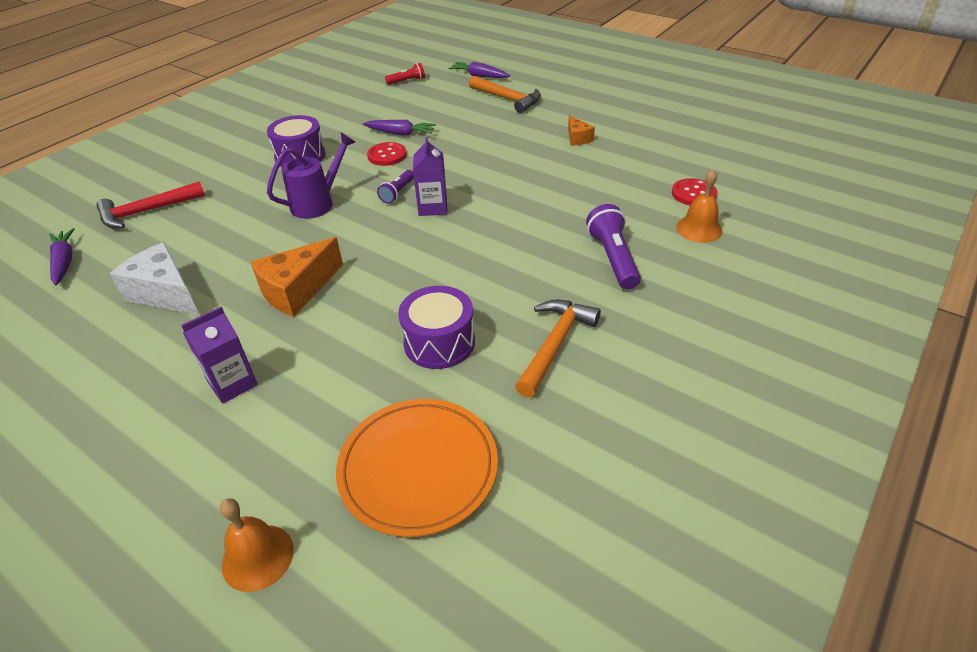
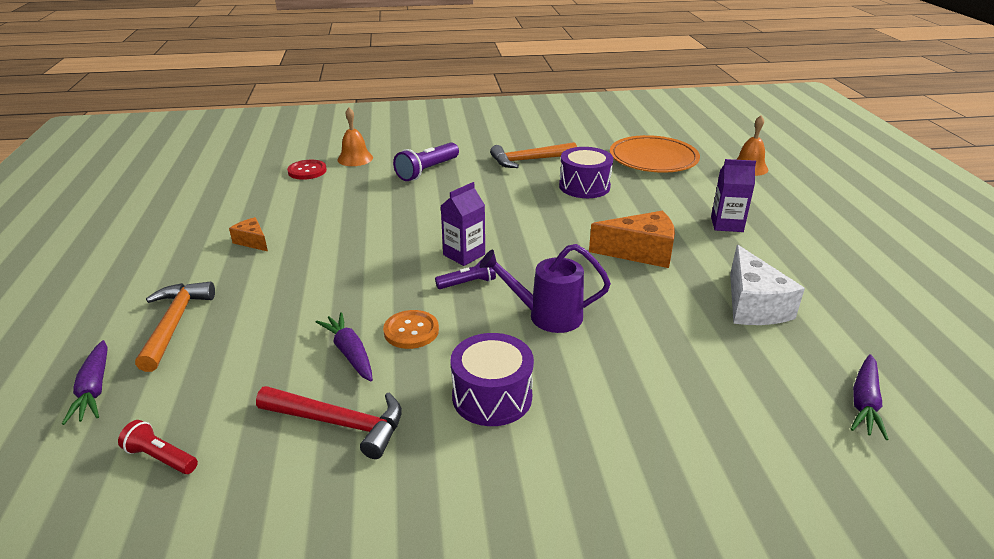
camera: 135 degrees left, 10 degrees down
red hammer [96,181,205,229] -> red hammer moved to [256,386,402,459]
red button [367,142,407,166] -> orange button [383,310,439,349]
orange cheese [568,115,595,146] -> orange cheese turned 75 degrees counterclockwise [229,217,268,251]

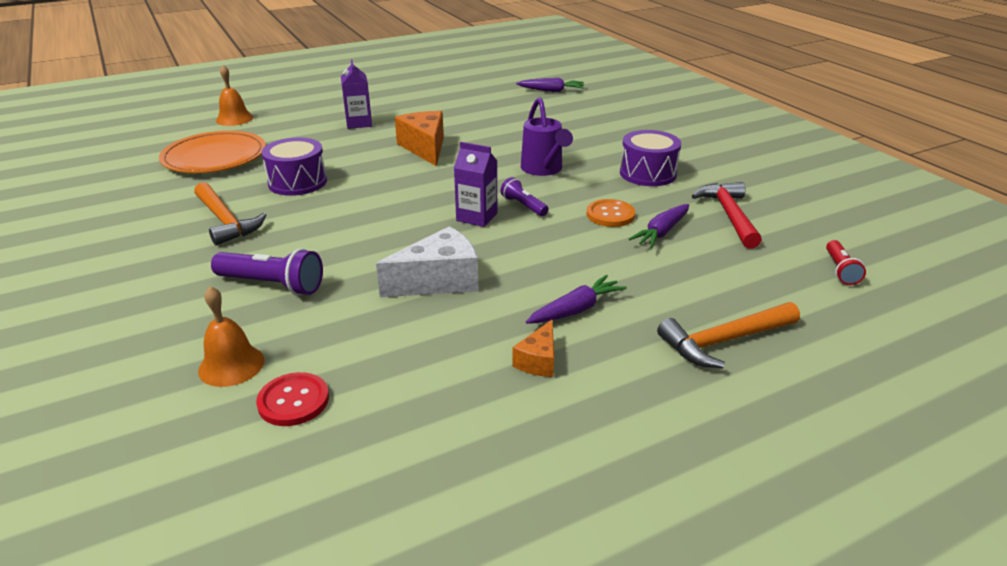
camera: 110 degrees left, 0 degrees up
purple carrot [62,340,108,425] -> purple carrot moved to [526,275,627,324]
white cheese [730,245,805,325] -> white cheese moved to [376,226,478,297]

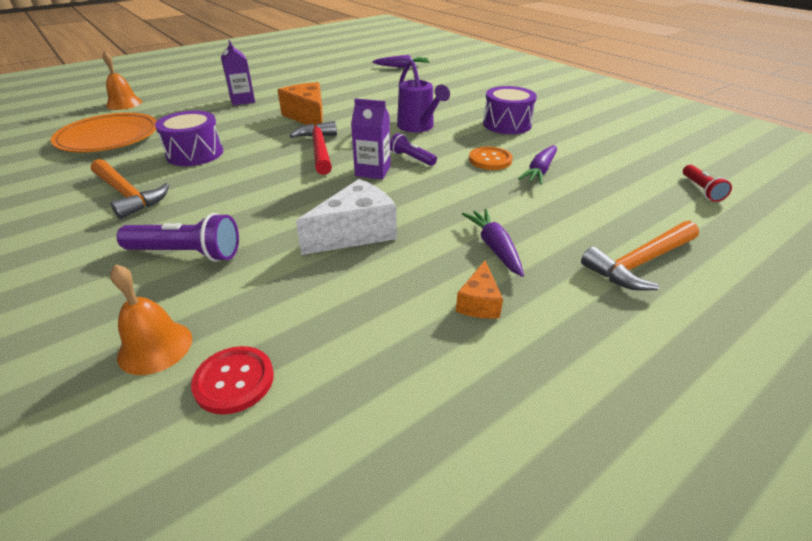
camera: 10 degrees left, 5 degrees up
purple carrot [526,275,627,324] -> purple carrot turned 60 degrees counterclockwise [462,209,524,277]
red hammer [692,182,762,249] -> red hammer moved to [290,121,337,175]

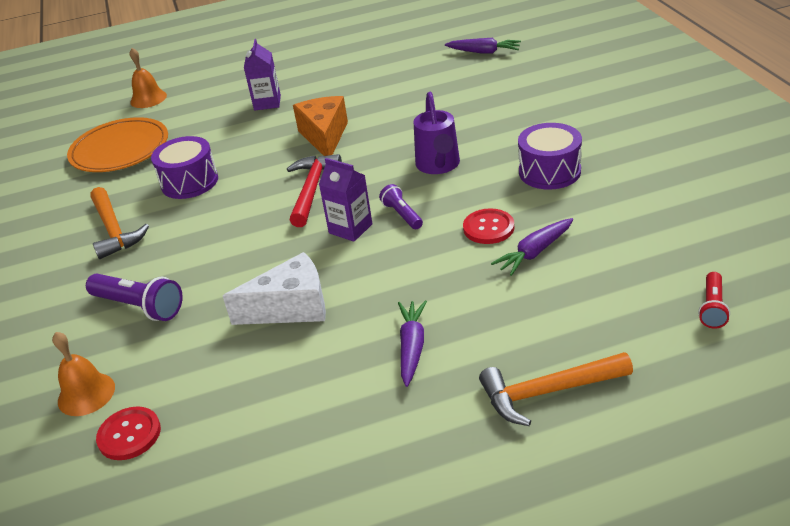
camera: 25 degrees right, 0 degrees up
orange cheese [456,260,503,319] -> none
orange button [469,147,513,170] -> red button [463,208,514,244]

